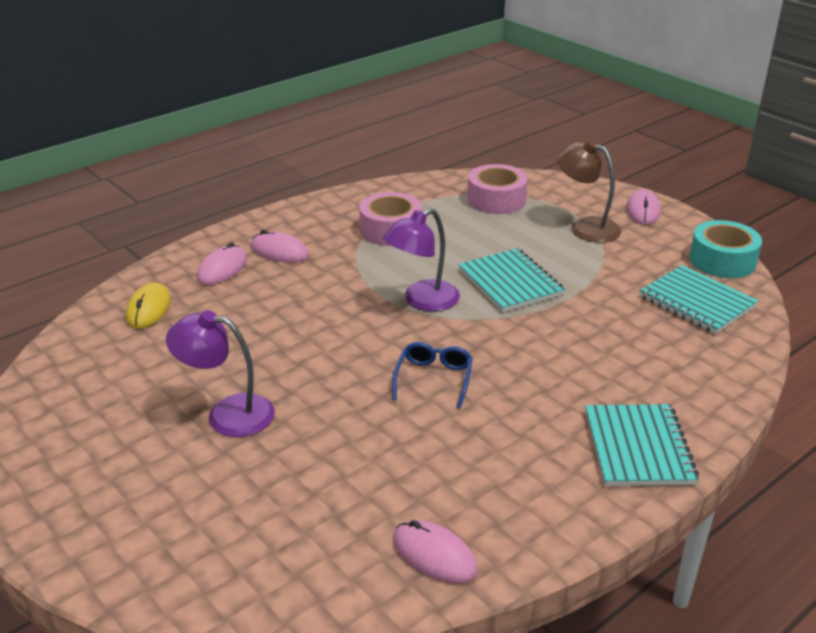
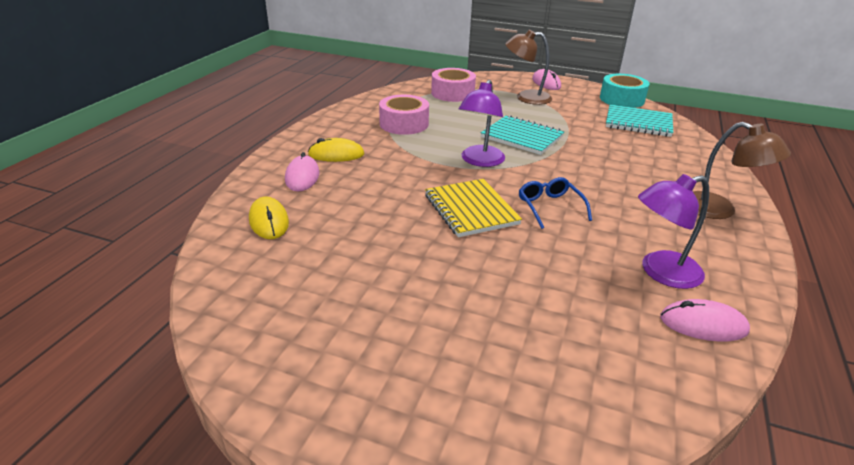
camera: 30 degrees left, 0 degrees up
purple lamp [166,310,275,437] -> purple lamp moved to [638,174,709,289]
pink mouse [251,230,309,263] -> yellow mouse [308,138,365,162]
turquoise notebook [585,404,699,486] -> brown lamp [693,122,791,219]
none -> yellow notebook [425,179,522,237]

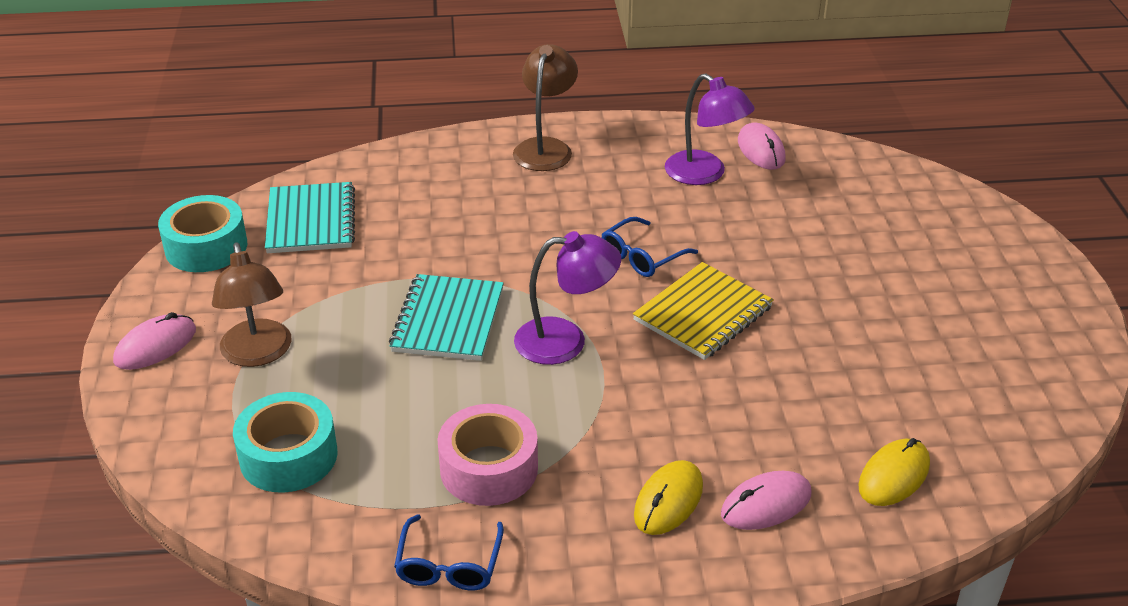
camera: 115 degrees left, 5 degrees up
yellow mouse [308,138,365,162] -> yellow mouse turned 60 degrees clockwise [634,460,703,535]
pink tape [431,68,476,102] -> turquoise tape [233,392,338,493]
none -> blue glasses [394,514,504,590]

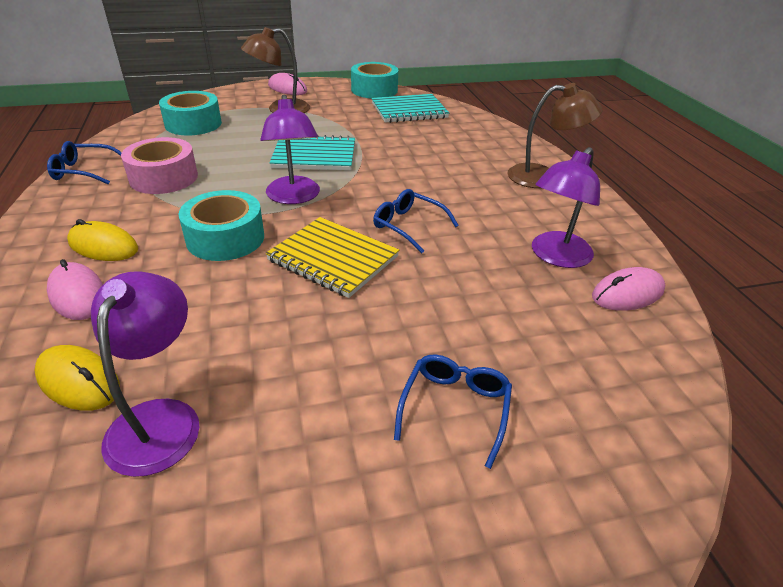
camera: 80 degrees right, 0 degrees up
none -> purple lamp [91,271,199,477]
none -> turquoise tape [179,190,264,261]
none -> blue glasses [394,355,512,469]

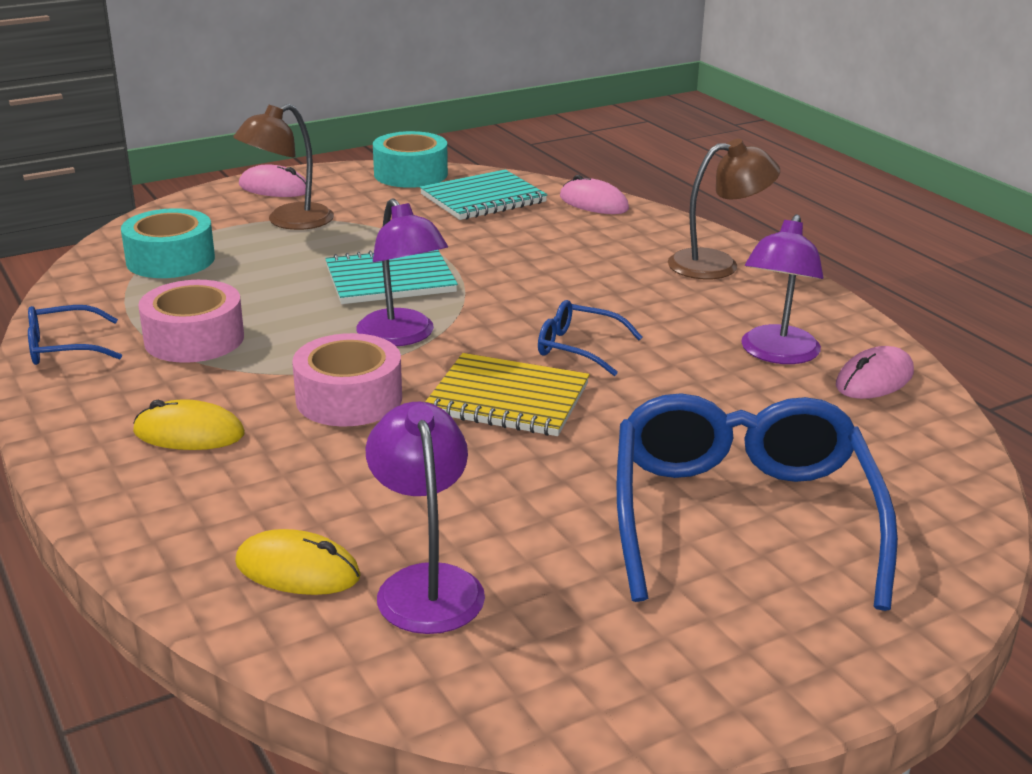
camera: 15 degrees left, 10 degrees down
pink mouse [47,259,103,320] -> pink mouse moved to [560,175,629,214]
turquoise tape [179,190,264,261] -> pink tape [292,333,402,427]
blue glasses [394,355,512,469] -> blue glasses [617,393,898,611], size x2.20

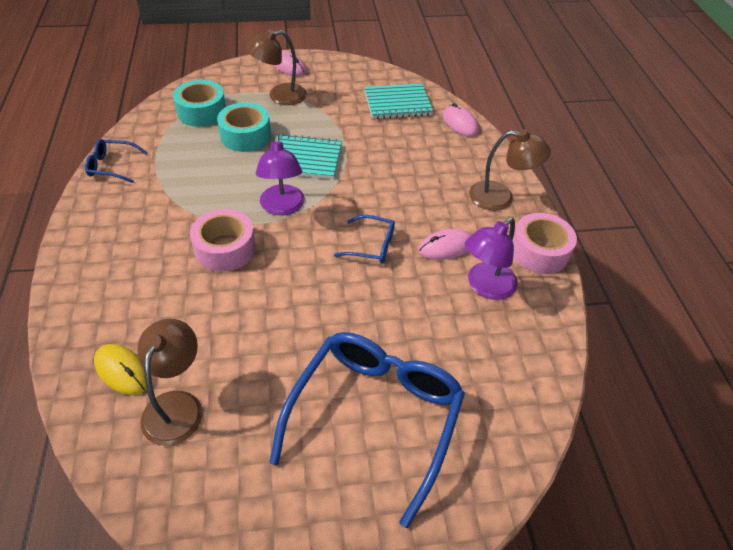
camera: 20 degrees right, 20 degrees up
yellow mouse [133,399,245,450] -> none
pink tape [138,280,244,363] -> pink tape moved to [513,213,577,274]
purple lamp [366,402,485,634] -> brown lamp [137,319,203,446]
turquoise tape [373,131,448,188] -> turquoise tape moved to [217,102,271,152]
yellow notebook [425,353,589,436] -> none
blue glasses [538,300,642,376] -> blue glasses turned 150 degrees clockwise [334,215,395,263]
pink mouse [836,346,914,399] -> pink mouse moved to [419,229,471,260]

